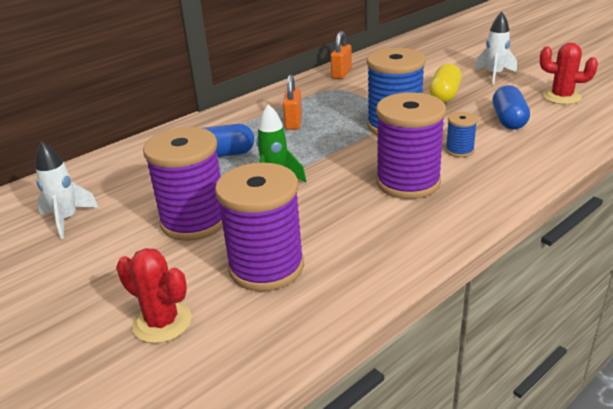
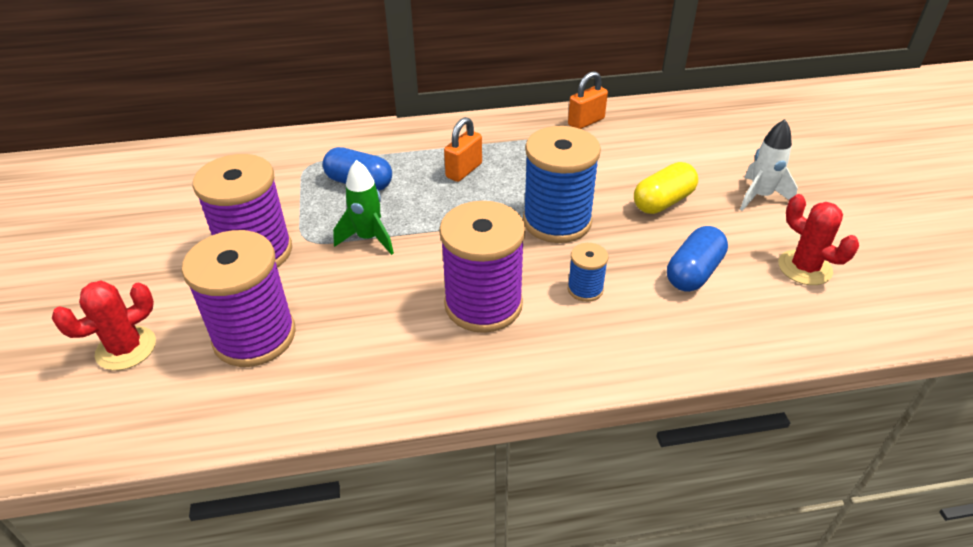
camera: 30 degrees right, 10 degrees up
white rocket [35,142,99,239] -> none
red cactus [116,248,192,343] -> red cactus turned 75 degrees clockwise [52,281,156,370]

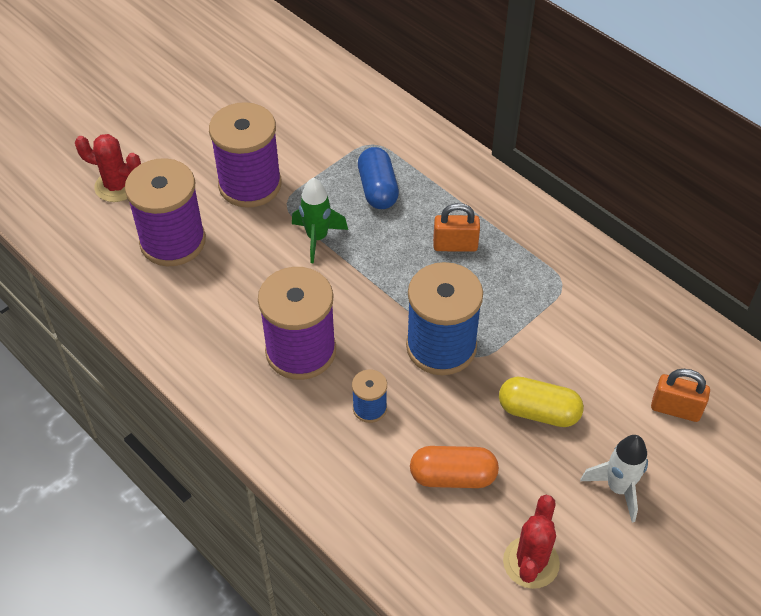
camera: 55 degrees right, 10 degrees up
orange padlock [568,71,608,129] -> orange padlock moved to [651,369,710,422]
blue capsule [667,226,728,292] -> orange capsule [410,446,499,488]

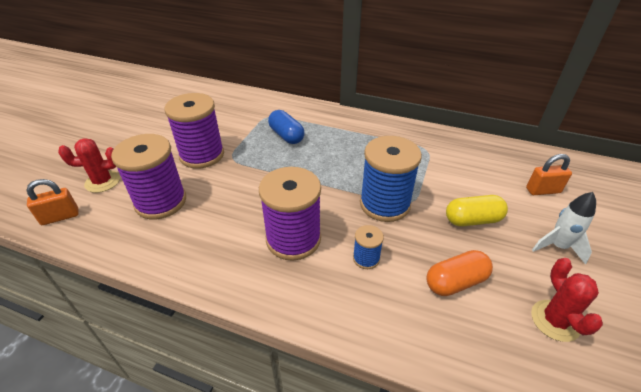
camera: 25 degrees left, 10 degrees down
green rocket [292,178,348,263] -> none
orange padlock [433,203,480,252] -> orange padlock moved to [26,179,78,225]

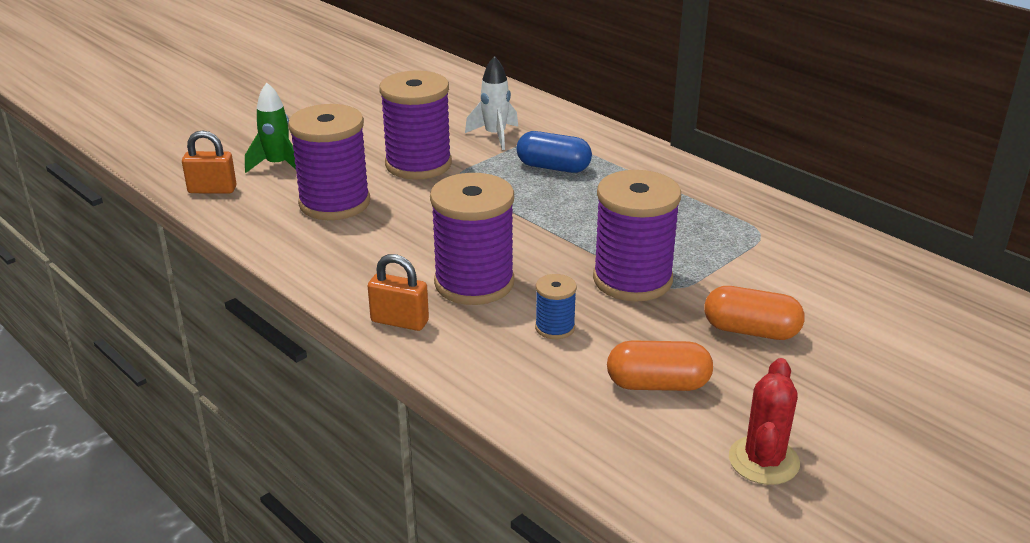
camera: 25 degrees right, 10 degrees down
red cactus [58,138,120,193] -> green rocket [245,83,296,173]
blue capsule [268,110,305,144] -> blue capsule turned 60 degrees counterclockwise [516,131,592,173]
blue spool [360,136,422,222] -> purple spool [593,170,681,301]
yellow capsule [446,195,508,226] -> orange capsule [704,286,805,340]
orange padlock [526,154,572,195] -> orange padlock moved to [368,254,429,331]
white rocket [532,192,596,265] -> white rocket moved to [465,56,518,150]

